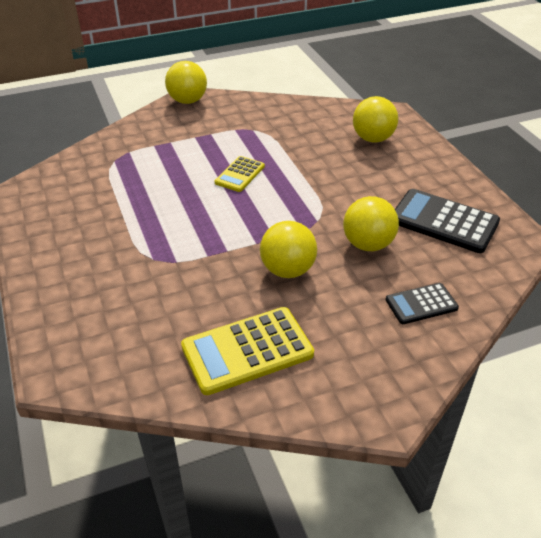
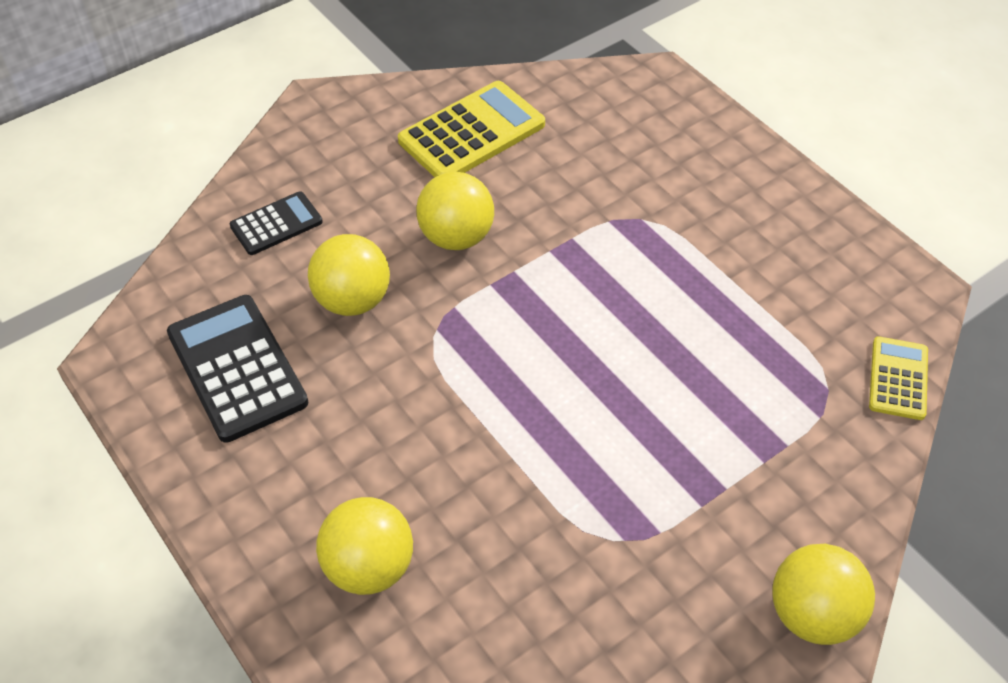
camera: 165 degrees right, 10 degrees up
yellow calculator [215,156,265,192] -> yellow calculator moved to [869,336,928,420]
black calculator [395,189,500,253] -> black calculator turned 135 degrees counterclockwise [167,295,308,443]

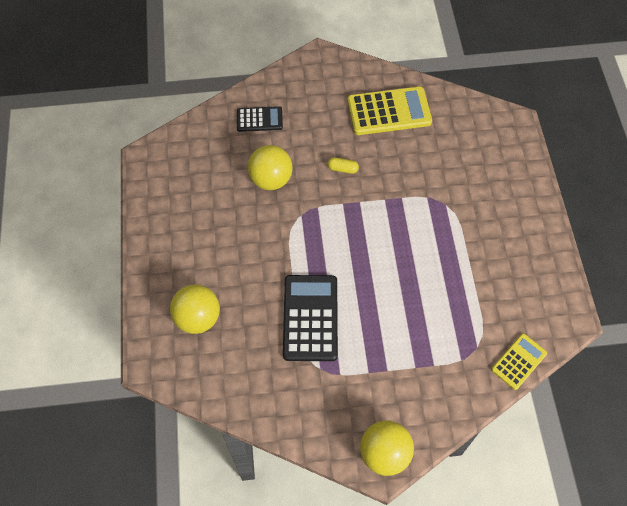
camera: 30 degrees right, 10 degrees up
black calculator [167,295,308,443] -> black calculator moved to [283,275,338,361]
yellow ball [416,172,494,250] -> yellow capsule [327,157,359,174]

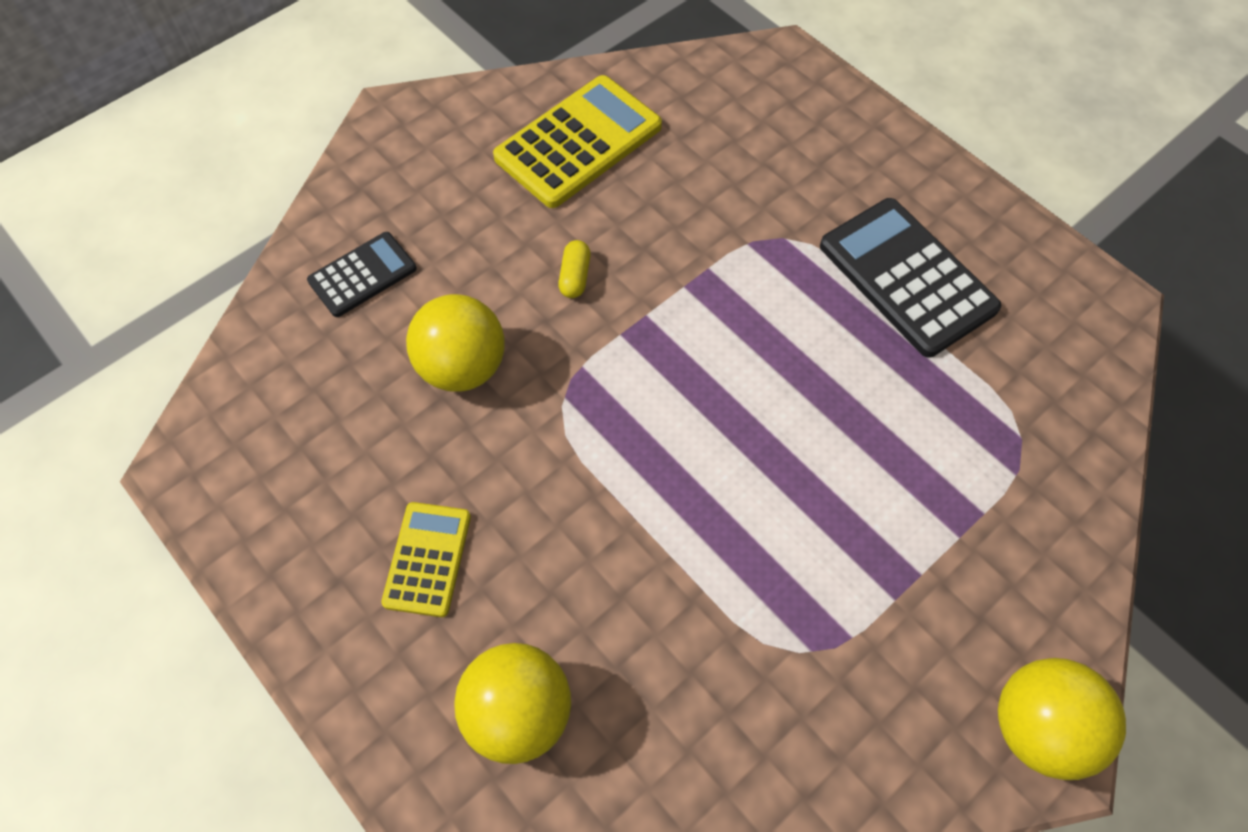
camera: 35 degrees left, 0 degrees up
black calculator [283,275,338,361] -> black calculator moved to [820,198,1002,357]
yellow capsule [327,157,359,174] -> yellow capsule turned 60 degrees counterclockwise [558,240,591,298]
yellow calculator [491,333,547,390] -> yellow calculator moved to [381,502,471,617]

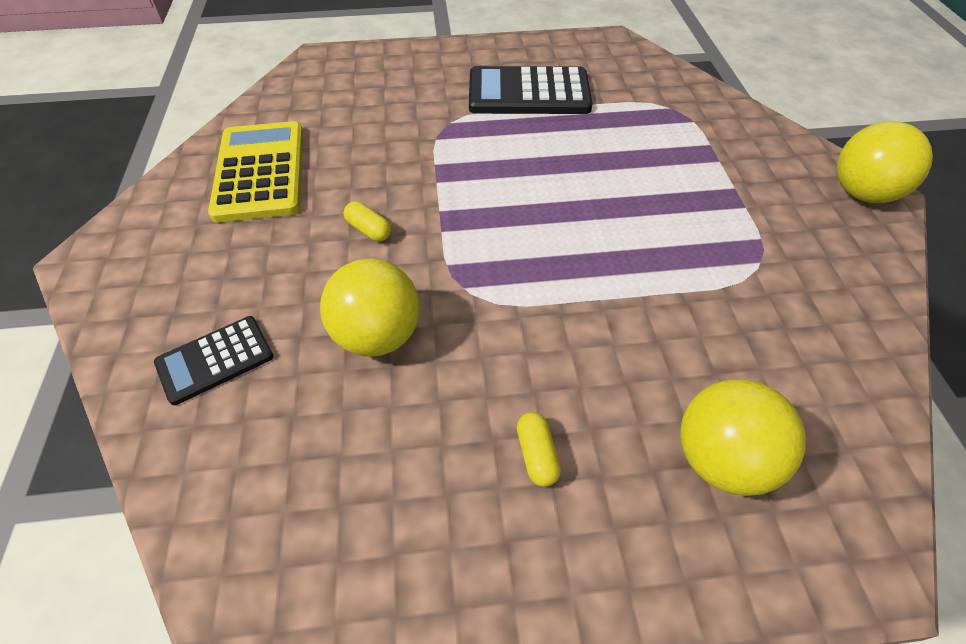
camera: 55 degrees left, 10 degrees down
black calculator [307,232,417,317] -> black calculator turned 120 degrees counterclockwise [154,316,273,405]
yellow calculator [381,502,471,617] -> yellow capsule [517,412,561,487]

